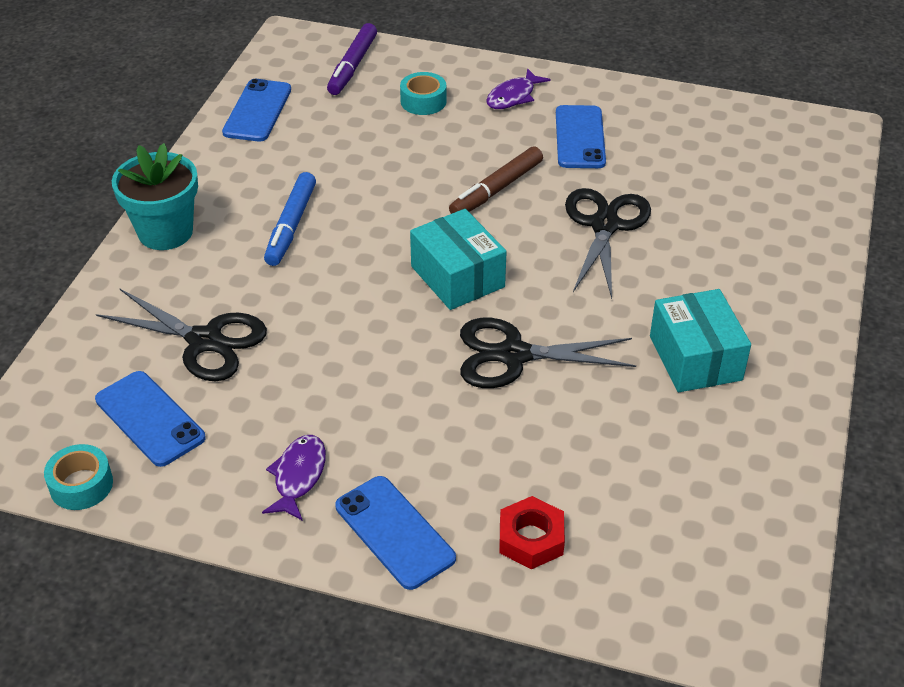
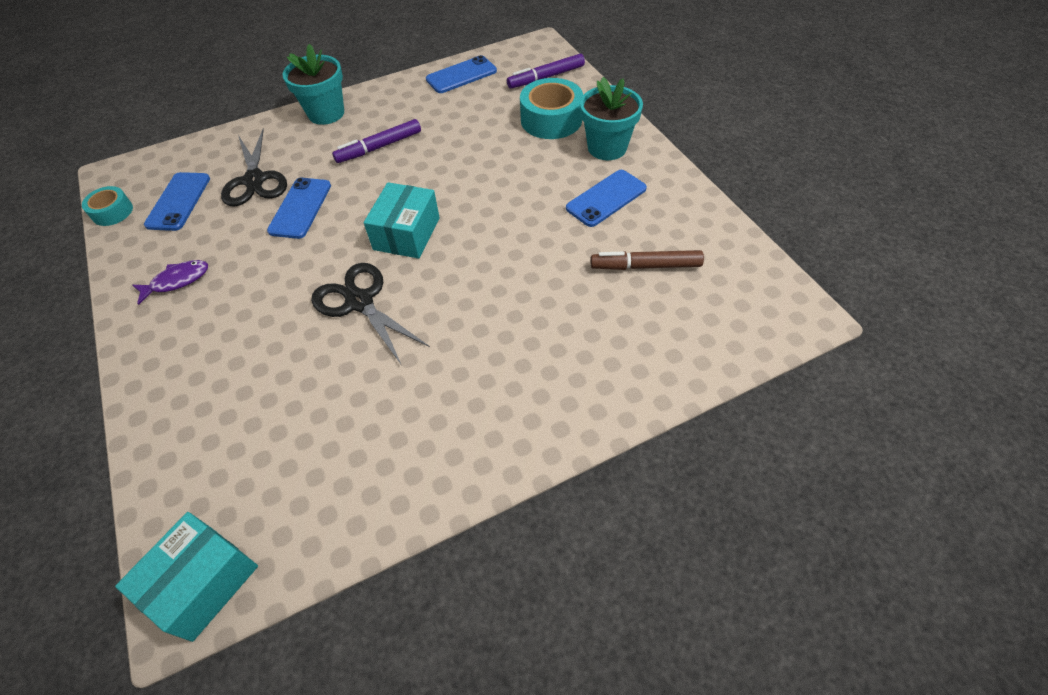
camera: 50 degrees right, 10 degrees up
blue marker [264,172,316,266] -> purple marker [332,119,421,163]
blue phone [335,476,456,590] -> blue phone moved to [267,178,331,239]
turquoise tape [400,72,446,115] -> turquoise tape [520,78,583,139], size x1.74
brown marker [449,146,543,214] -> brown marker moved to [590,250,704,270]
purple fish [486,68,551,109] -> turquoise flower pot [580,77,643,160]
red nut [499,496,565,569] -> none
black scissors [565,188,651,299] -> none
turquoise box [650,289,751,392] -> turquoise box moved to [115,512,258,642]

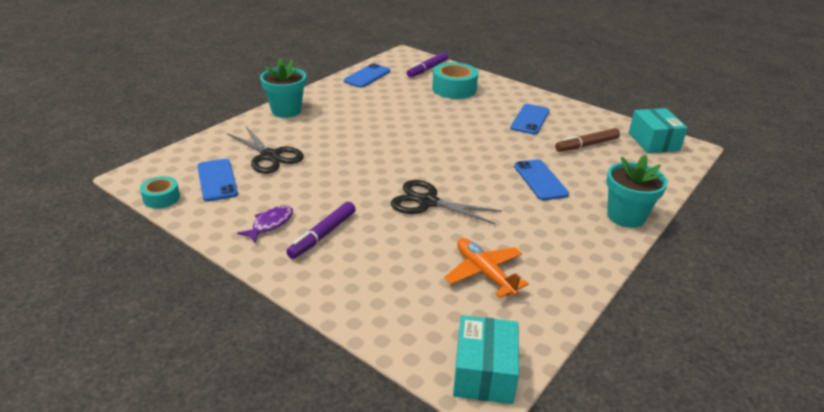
camera: 30 degrees left, 20 degrees down
blue phone [267,178,331,239] -> blue phone moved to [514,159,569,201]
purple marker [332,119,421,163] -> purple marker moved to [286,202,356,259]
turquoise box [364,182,440,259] -> turquoise box moved to [629,108,688,153]
turquoise flower pot [580,77,643,160] -> turquoise flower pot moved to [606,154,668,228]
none -> orange plane [444,238,529,298]

